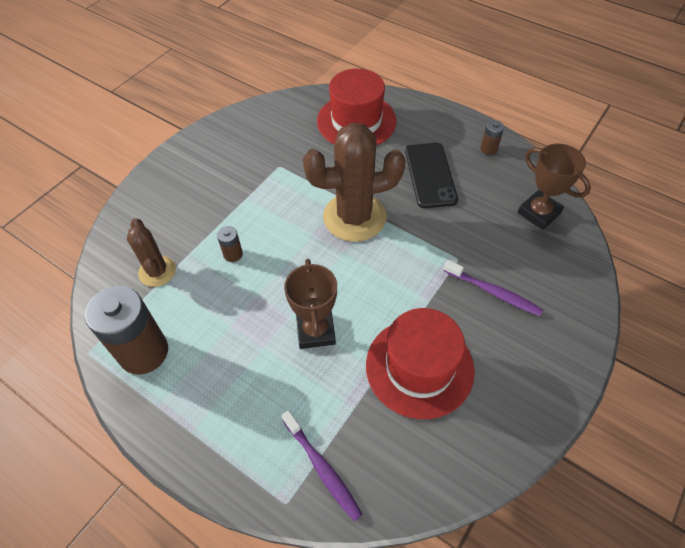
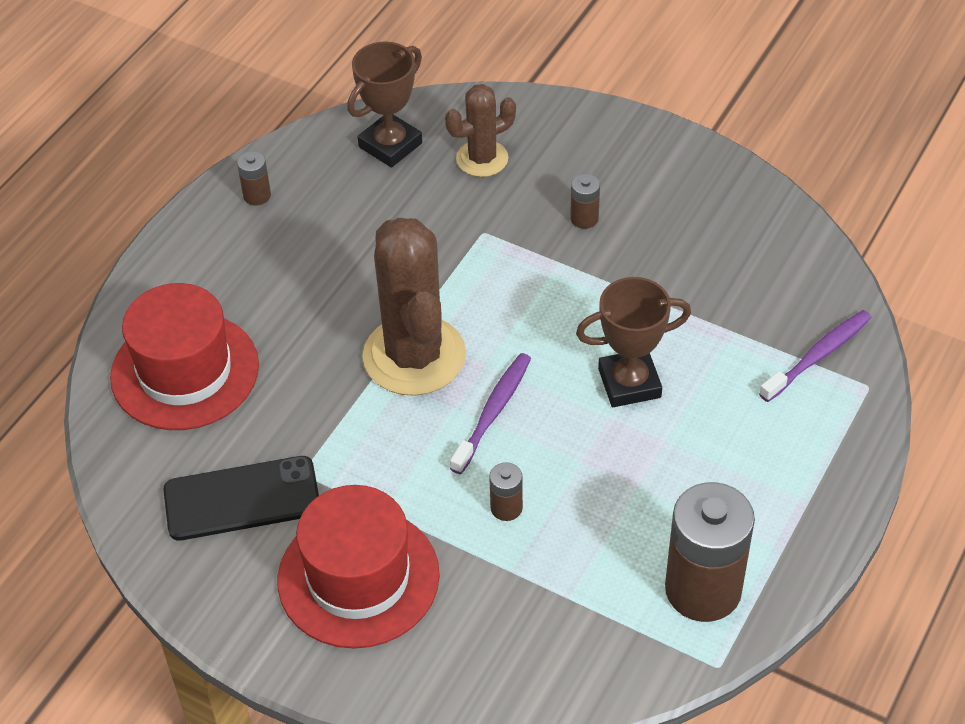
camera: 95 degrees left, 5 degrees down
brown cactus [127,218,176,287] -> brown cactus moved to [445,84,516,177]
red hat [366,308,475,419] -> red hat moved to [277,485,440,649]
black phone [405,143,458,208] -> black phone moved to [163,456,319,541]
purple toothbrush [443,260,543,316] -> purple toothbrush moved to [450,353,531,474]
none -> brown battery [570,174,600,229]

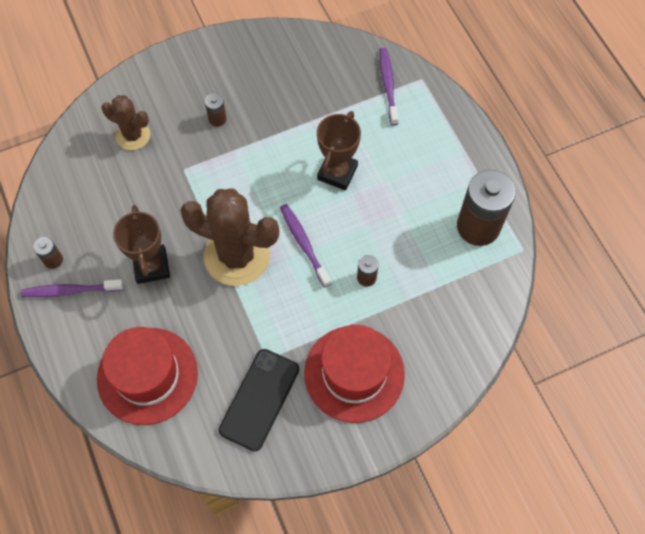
camera: 55 degrees left, 15 degrees up
brown trophy [347,41,422,168] -> brown trophy moved to [113,205,170,284]
brown cactus [445,84,516,177] -> brown cactus turned 75 degrees counterclockwise [101,95,150,150]
none -> purple toothbrush [21,279,124,297]

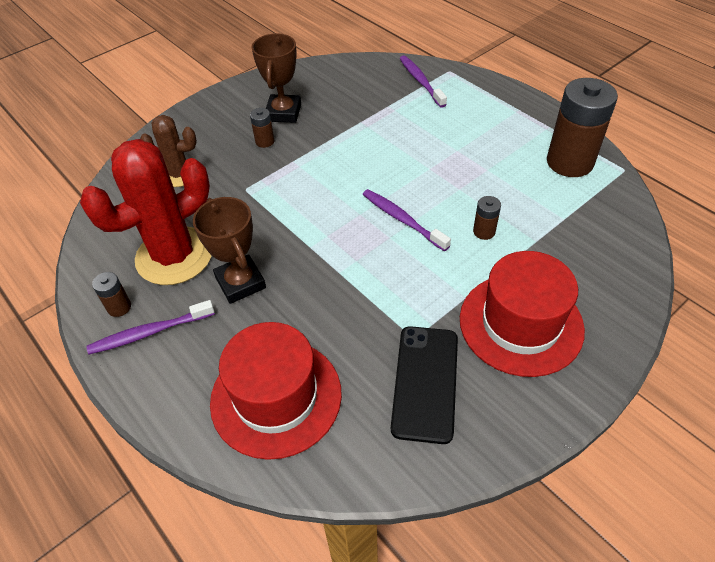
camera: 15 degrees left, 15 degrees down
brown cactus [180,188,279,286] -> none
brown trophy [317,111,361,190] -> brown trophy moved to [251,33,301,123]
none -> red cactus [80,139,212,285]

